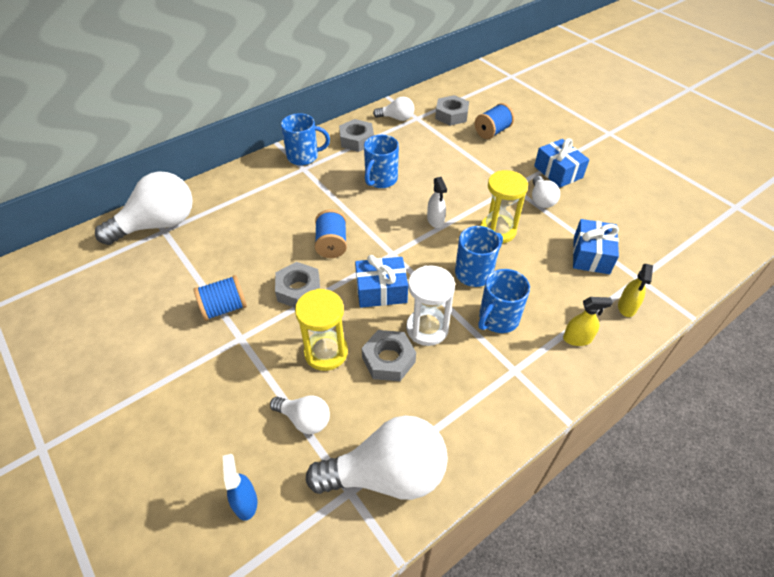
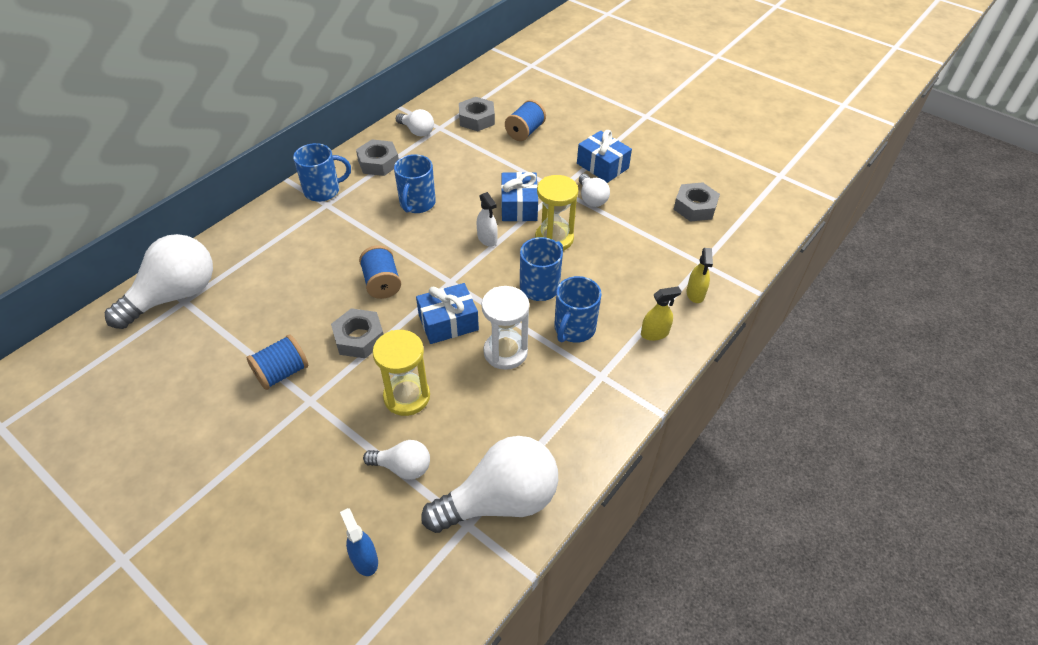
camera: 15 degrees left, 0 degrees up
grey nut [362,330,416,381] -> grey nut moved to [673,182,720,222]
white light bulb [373,97,414,121] -> white light bulb turned 45 degrees clockwise [396,109,434,136]
blue gift [573,219,619,274] -> blue gift moved to [501,172,538,221]

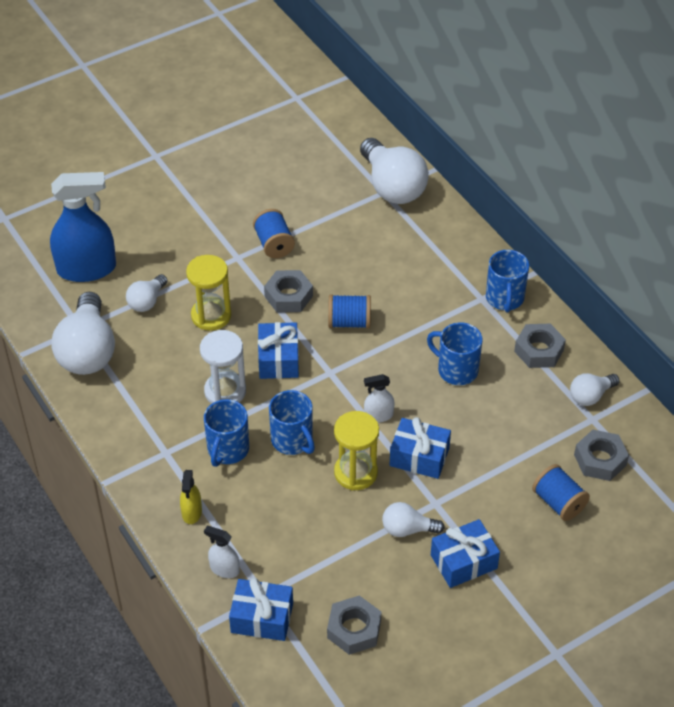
camera: 110 degrees right, 0 degrees up
blue spray bottle [340,508,378,576] -> blue spray bottle [50,172,116,282], size x2.19
blue mug [554,276,602,343] -> blue mug turned 120 degrees counterclockwise [204,399,249,467]
yellow spray bottle [687,248,713,303] -> white spray bottle [204,526,240,578]
none -> blue gift [229,578,293,641]

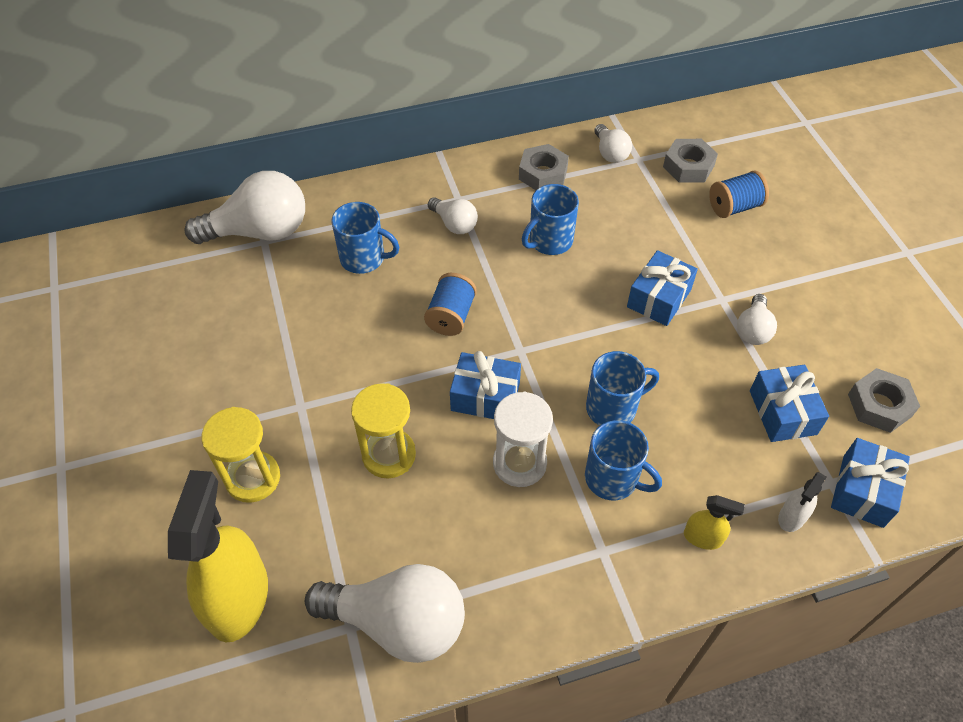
camera: 75 degrees left, 5 degrees up
blue spray bottle [50,172,116,282] -> yellow spray bottle [168,470,268,642]
white light bulb [126,274,168,312] -> white light bulb moved to [428,197,478,234]
blue spool [253,209,295,258] -> none
grey nut [264,270,313,312] -> none
yellow hourglass [334,411,379,490] -> yellow hourglass moved to [201,407,280,503]
white spray bottle [364,374,394,423] -> none
blue gift [431,519,500,588] -> blue gift moved to [750,365,829,442]
blue mug [486,250,529,312] -> blue mug moved to [331,202,399,274]

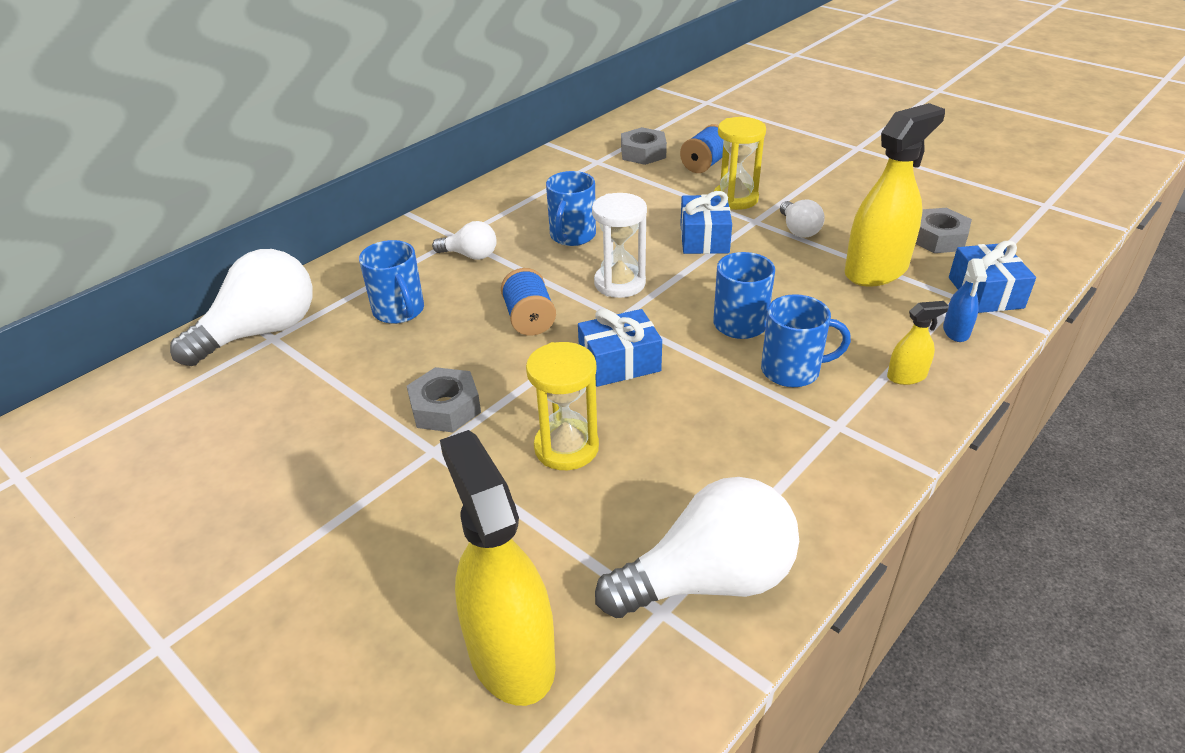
camera: 30 degrees left, 15 degrees down
yellow hourglass [201,407,280,503] -> yellow hourglass moved to [714,117,766,210]
blue mug [331,202,399,274] -> blue mug turned 75 degrees clockwise [359,240,424,324]
white hourglass [493,392,553,487] -> white hourglass moved to [592,193,647,298]
grey nut [519,144,569,190] -> grey nut moved to [407,367,481,432]
white light bulb [594,124,632,163] -> none
blue gift [750,365,829,442] -> yellow spray bottle [845,103,945,287]
white spray bottle [778,472,827,532] -> blue spray bottle [943,258,987,342]

